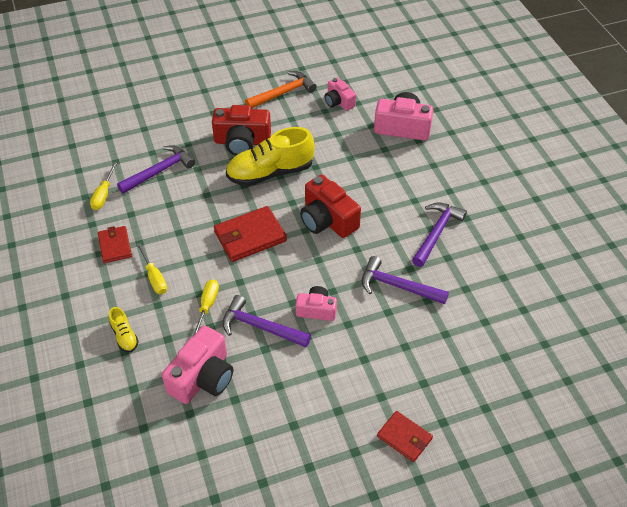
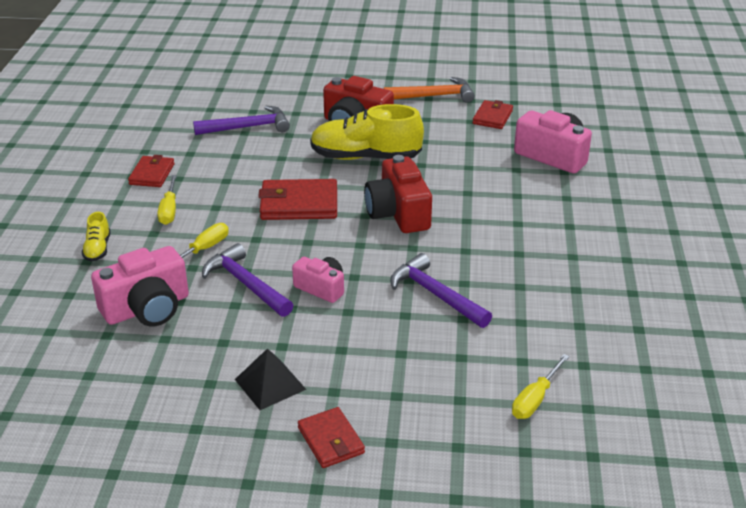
camera: 25 degrees right, 15 degrees down
yellow screwdriver [90,162,117,210] -> yellow screwdriver moved to [512,354,570,419]
pink camera [325,78,356,111] -> red wallet [473,100,513,129]
purple hammer [412,203,467,267] -> none
none -> black pyramid [235,348,307,410]

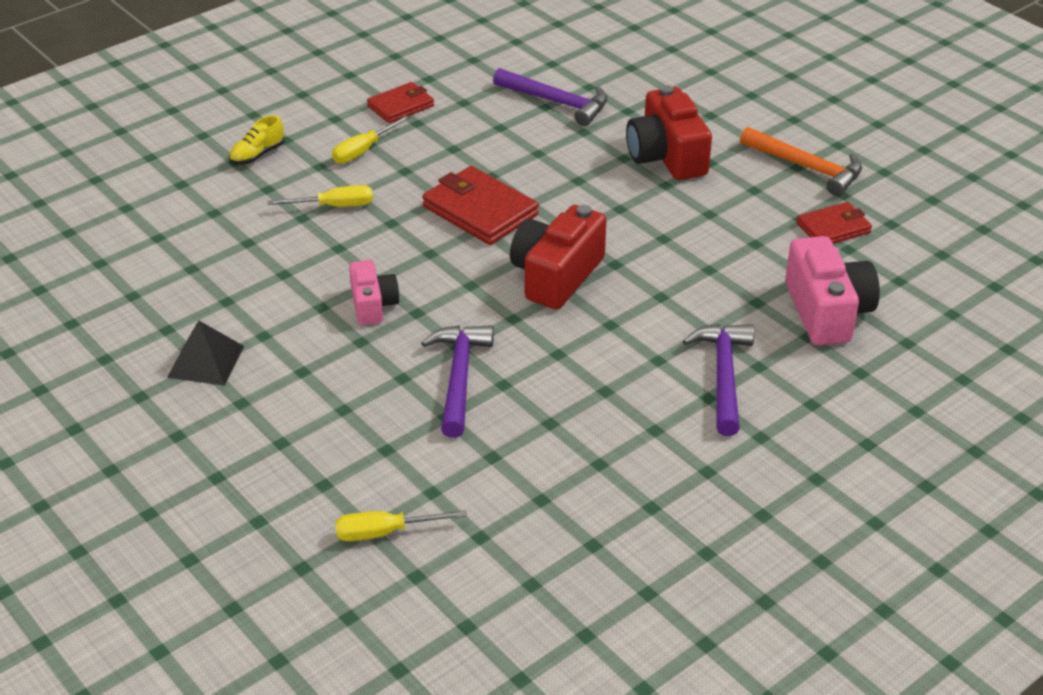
camera: 45 degrees right, 5 degrees up
pink camera [91,246,189,327] -> none
purple hammer [202,243,293,317] -> purple hammer moved to [683,324,754,436]
red wallet [298,407,365,468] -> none
yellow shoe [310,104,424,160] -> none

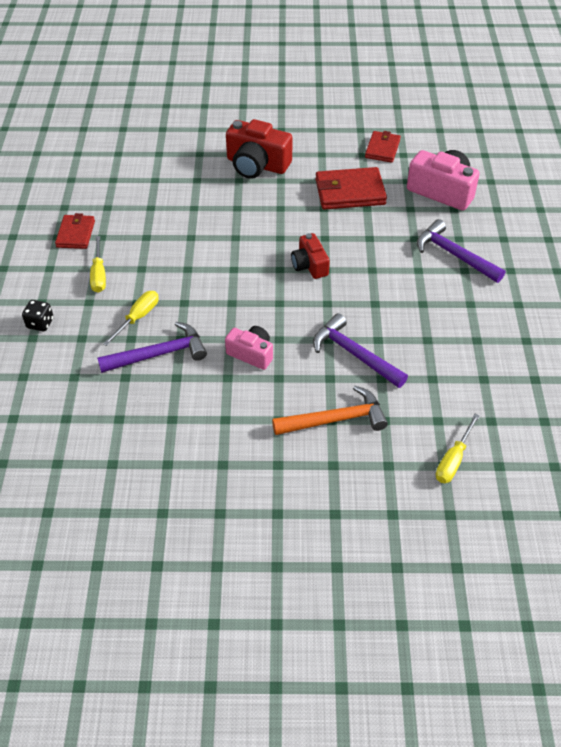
camera: 50 degrees left, 10 degrees up
black pyramid [167,320,244,386] -> none
yellow shoe [229,115,285,165] -> black dice [22,300,54,331]
red wallet [422,166,539,245] -> red wallet moved to [316,167,387,210]
purple hammer [493,68,607,126] -> purple hammer moved to [97,322,207,373]
red camera [510,205,606,309] -> red camera [291,233,330,279], size x0.60
orange hammer [740,127,862,196] -> orange hammer moved to [272,386,388,435]

